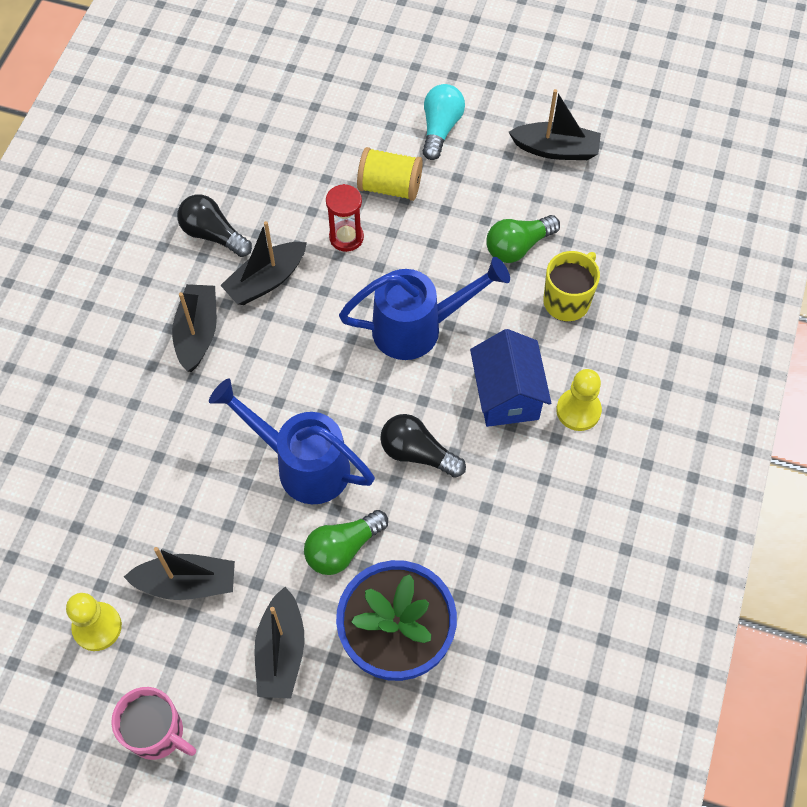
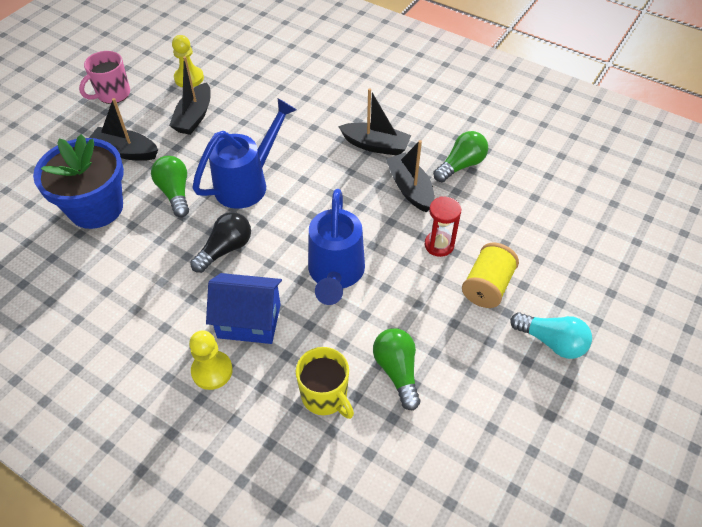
camera: 105 degrees right, 10 degrees down
black light bulb [177,194,252,257] -> green light bulb [433,131,488,182]
black boat [509,89,601,160] -> none

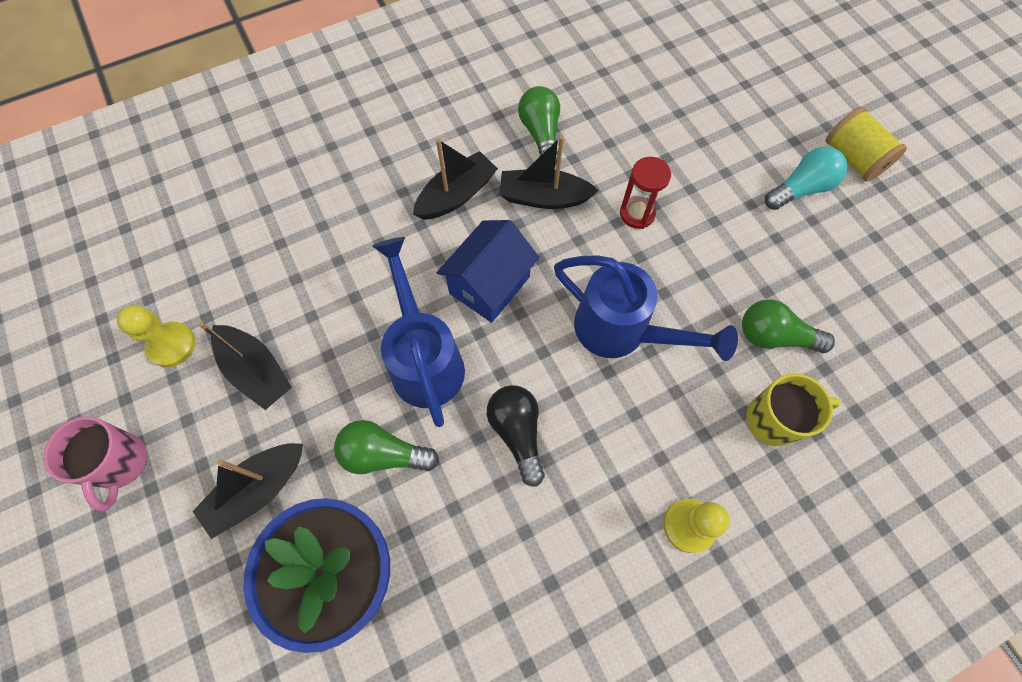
camera: 60 degrees left, 15 degrees up
blue house [206,273,282,344] -> blue house moved to [437,220,539,323]
yellow spool [462,243,519,308] -> yellow spool moved to [826,107,907,182]

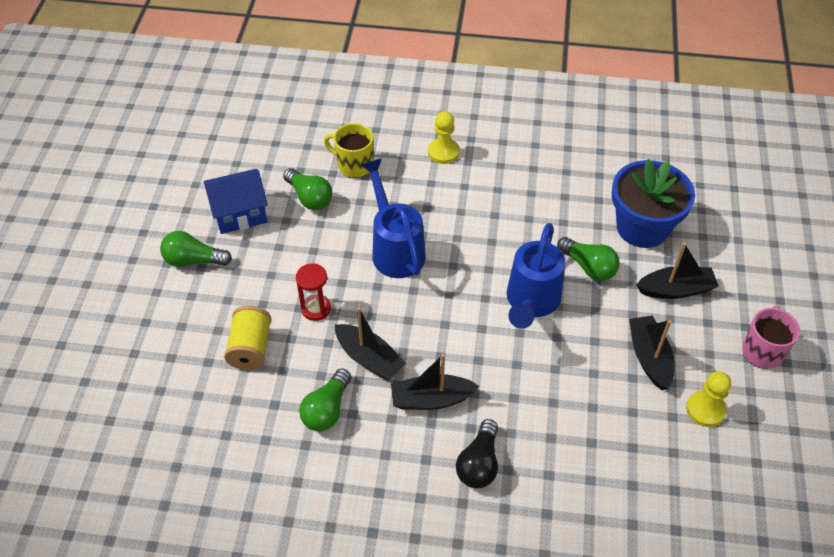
camera: 145 degrees left, 15 degrees down
blue house [437,220,539,323] -> blue house moved to [204,169,268,234]
black light bulb [487,385,545,487] -> black light bulb moved to [456,419,498,488]
turquoise light bulb [765,147,847,210] -> green light bulb [160,231,232,267]
yellow spool [826,107,907,182] -> yellow spool moved to [224,306,272,370]

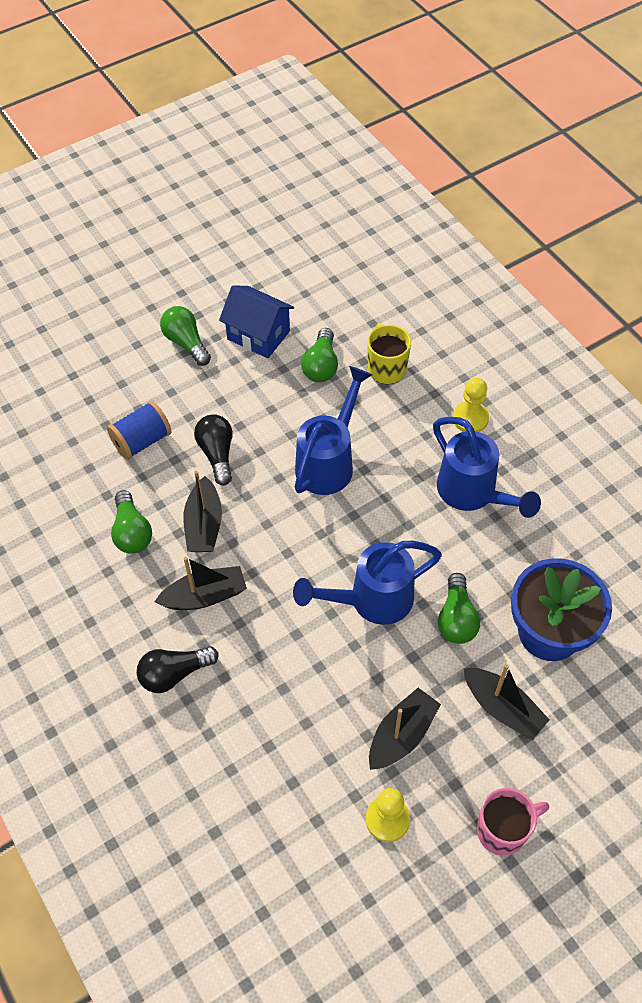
camera: 50 degrees right, 5 degrees up
yellow spool [224,306,272,370] -> blue spool [107,401,172,460]
red hourglass [296,263,331,321] -> black light bulb [194,414,233,485]
green light bulb [299,369,351,431] -> green light bulb turned 90 degrees counterclockwise [111,490,152,554]
black boat [391,354,479,410] -> black boat turned 120 degrees clockwise [154,557,247,610]
none -> blue watering can [433,417,541,518]

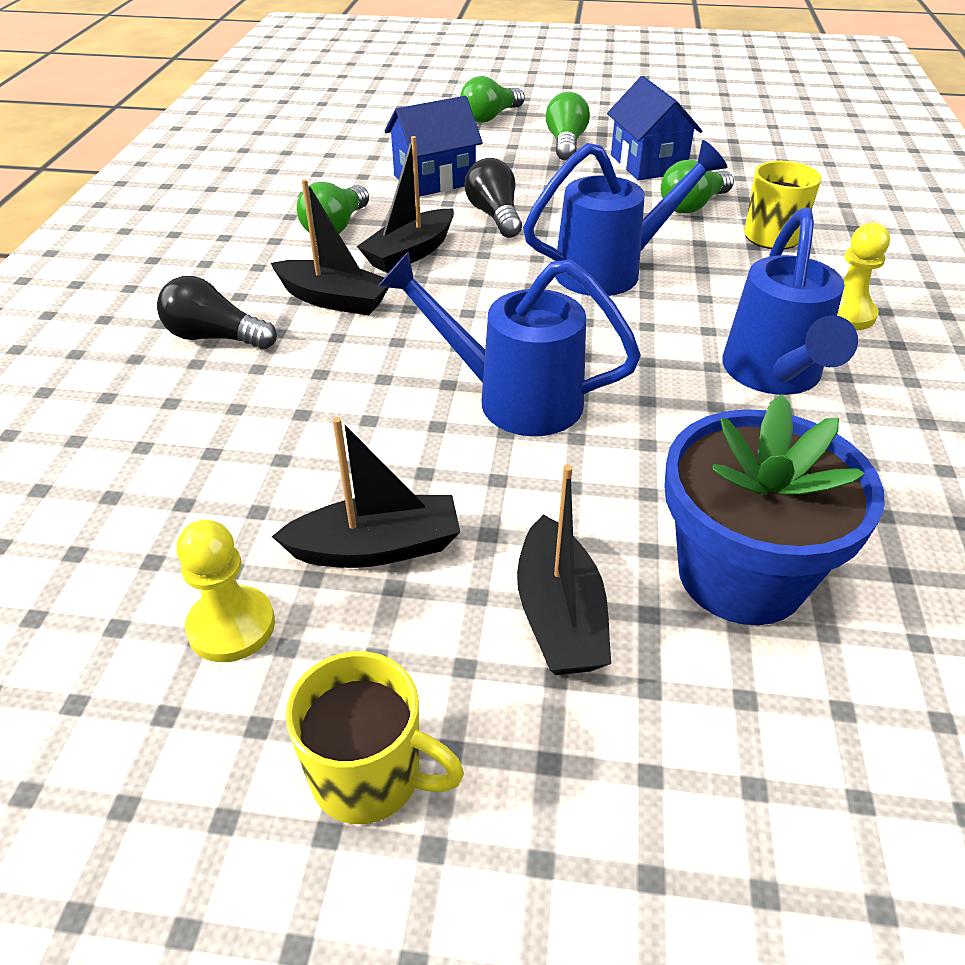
camera: 40 degrees right, 15 degrees down
blue spool [107,401,172,460] -> blue house [385,96,483,197]
black light bulb [194,414,233,485] -> black light bulb turned 45 degrees counterclockwise [465,158,522,238]
green light bulb [438,573,480,644] -> green light bulb moved to [460,76,525,123]
pink mug [477,788,549,856] -> yellow mug [285,651,464,824]

